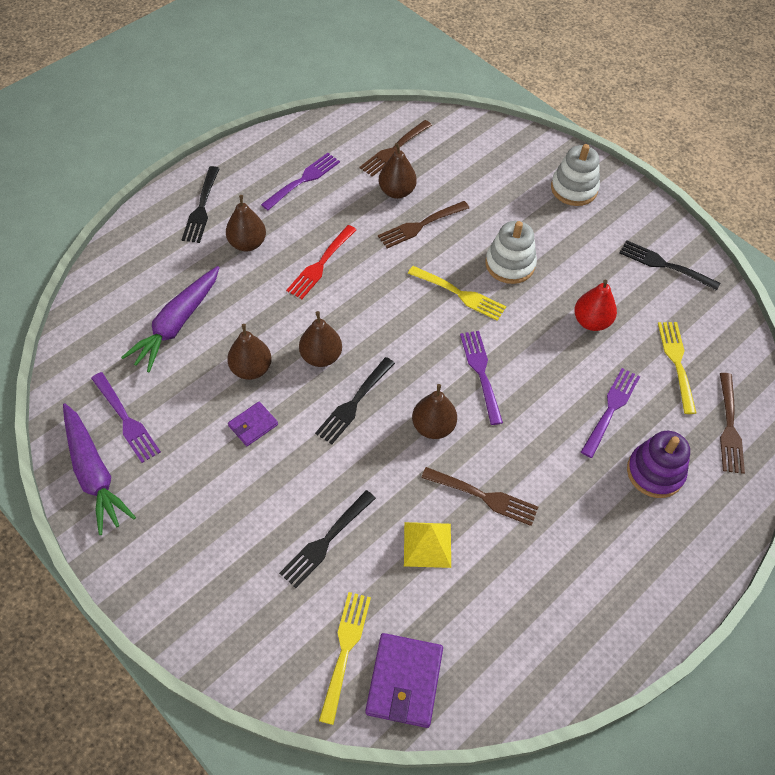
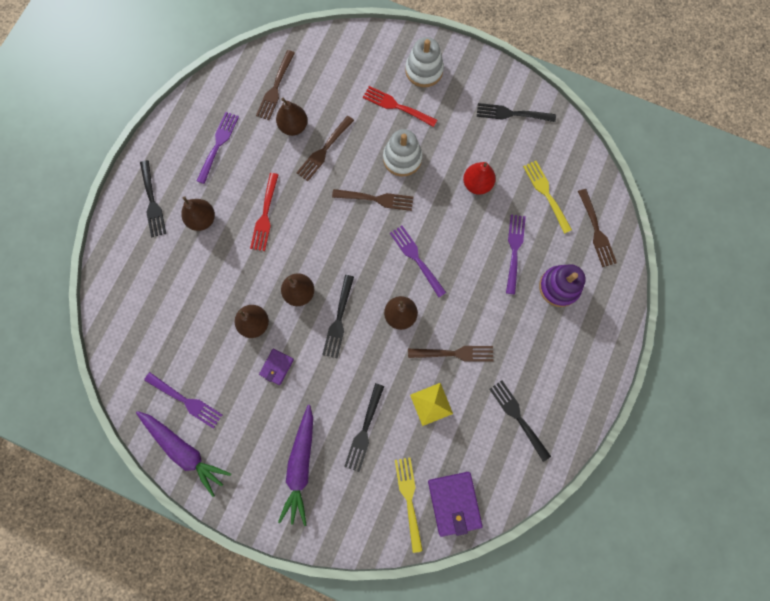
camera: 20 degrees left, 20 degrees up
purple carrot [121,266,220,372] -> purple carrot moved to [278,405,313,526]
yellow fork [408,266,506,321] -> brown fork [332,189,413,211]
none -> red fork [363,86,437,127]
none -> black fork [490,381,551,462]

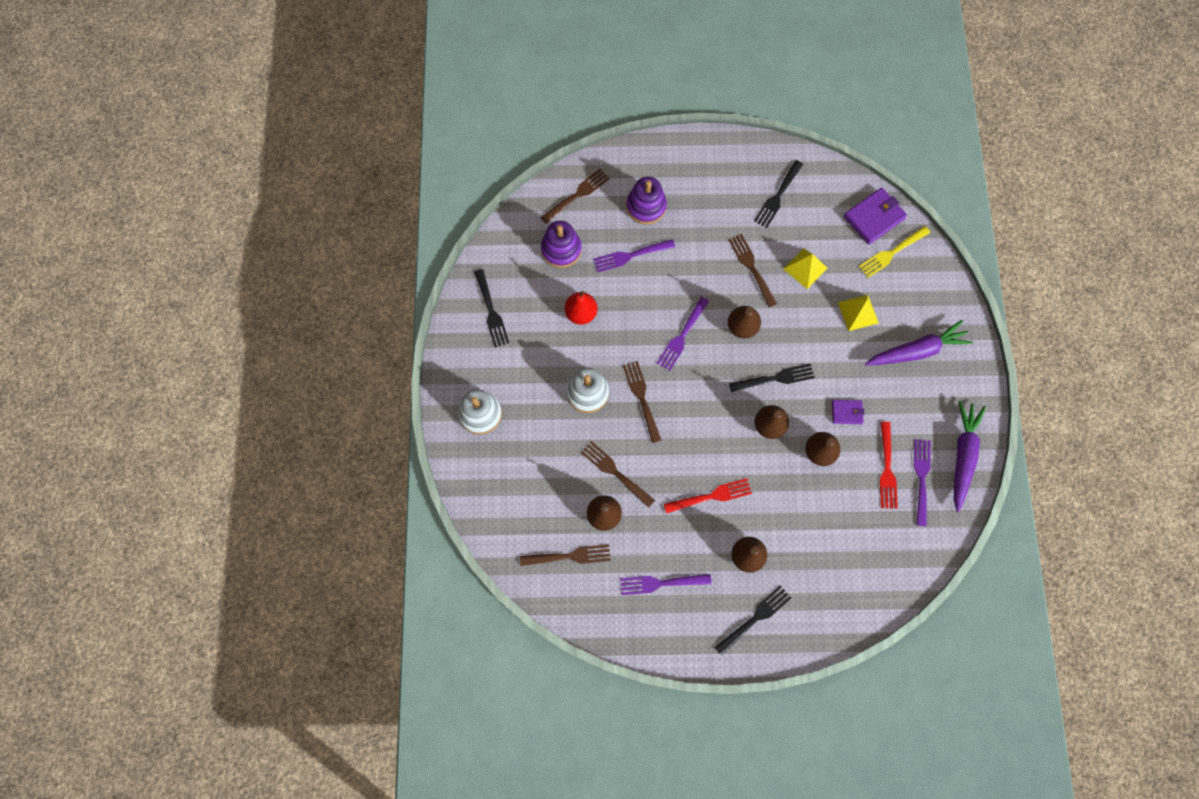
camera: 115 degrees left, 5 degrees down
brown fork [296,116,354,181] -> brown fork turned 150 degrees counterclockwise [581,441,655,508]
black fork [344,383,384,472] -> yellow pyramid [838,294,879,331]
red fork [363,86,437,127] -> red fork moved to [880,422,898,509]
yellow fork [523,161,572,234] -> purple stacking toy [541,221,582,268]

